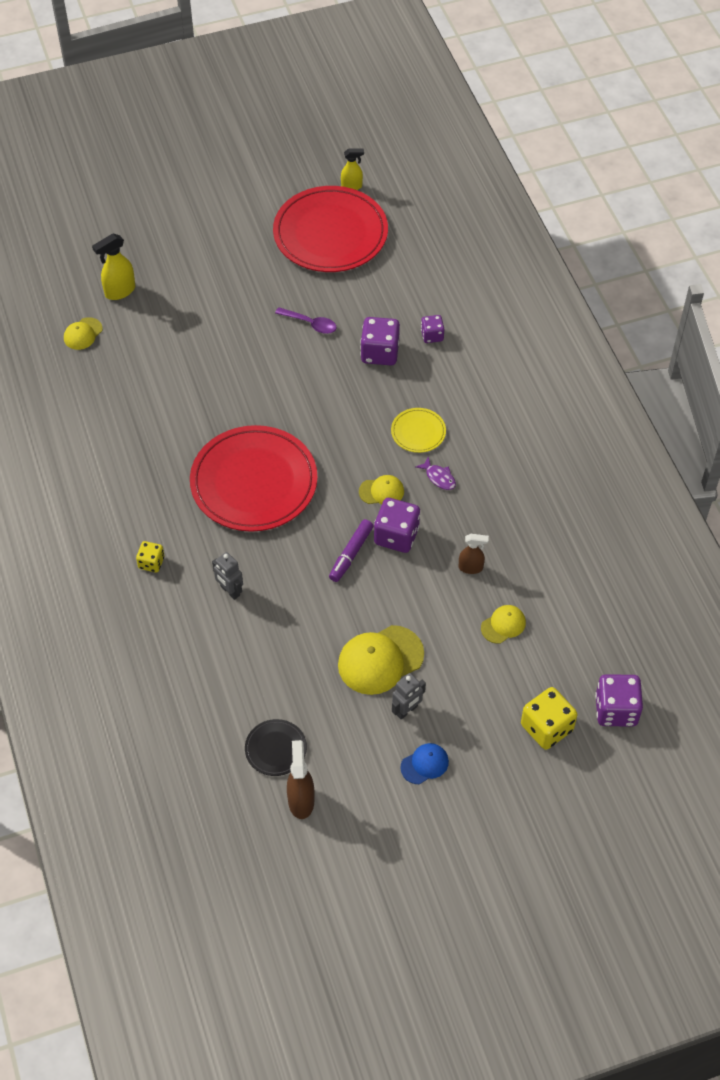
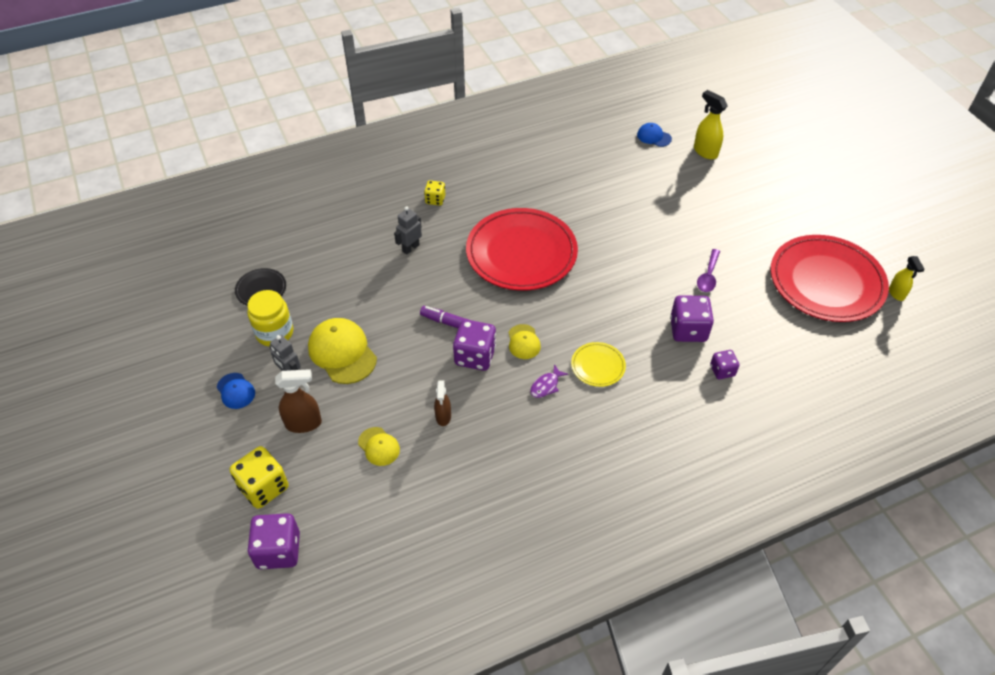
camera: 85 degrees right, 5 degrees down
yellow cap [64,317,103,350] -> blue cap [637,123,672,147]
brown spray bottle [287,740,314,819] -> brown spray bottle moved to [275,369,322,433]
none -> yellow jar [248,290,293,347]

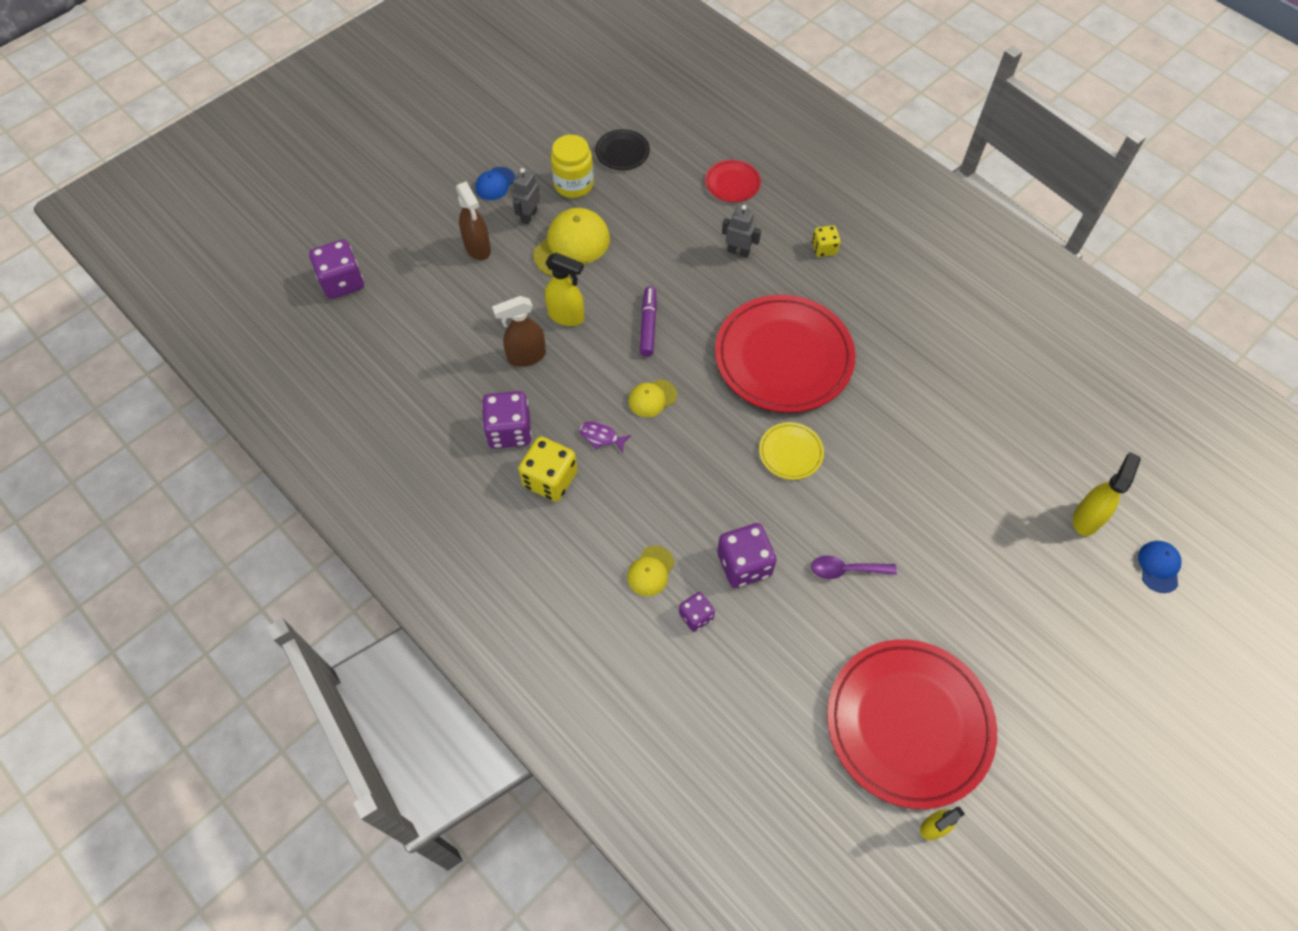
camera: 70 degrees right, 10 degrees up
yellow dice [230,446,289,509] -> yellow dice moved to [518,436,577,502]
yellow cap [358,427,400,466] -> yellow cap moved to [627,546,675,596]
brown spray bottle [434,381,451,426] -> brown spray bottle [492,296,546,367], size x1.50
purple dice [453,319,496,371] -> purple dice moved to [482,391,532,449]
yellow plate [571,342,626,387] -> yellow plate moved to [759,422,824,480]
blue cap [637,123,672,147] -> blue cap moved to [1138,541,1182,593]
none -> yellow spray bottle [545,253,584,326]
none -> red plate [705,160,761,202]

